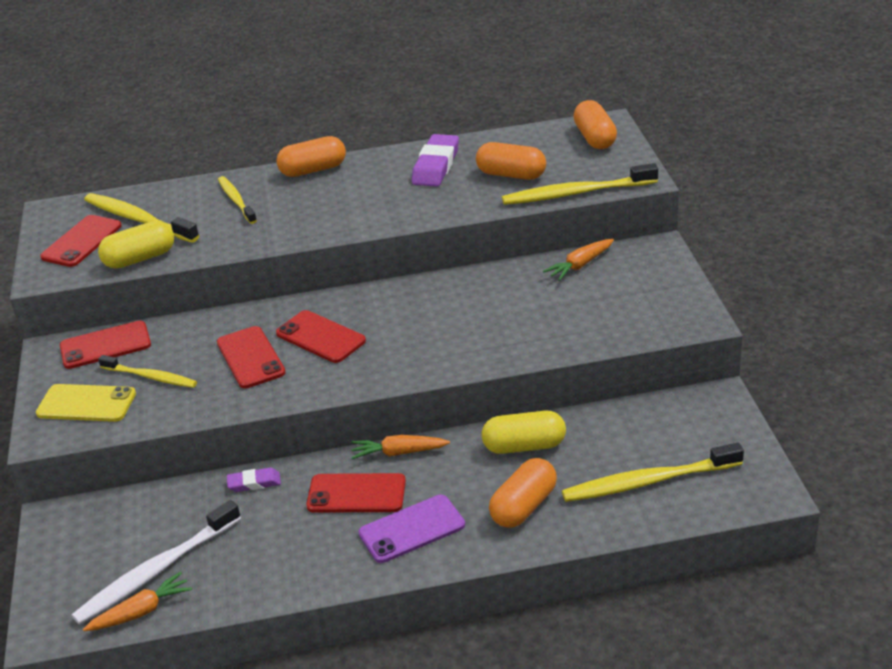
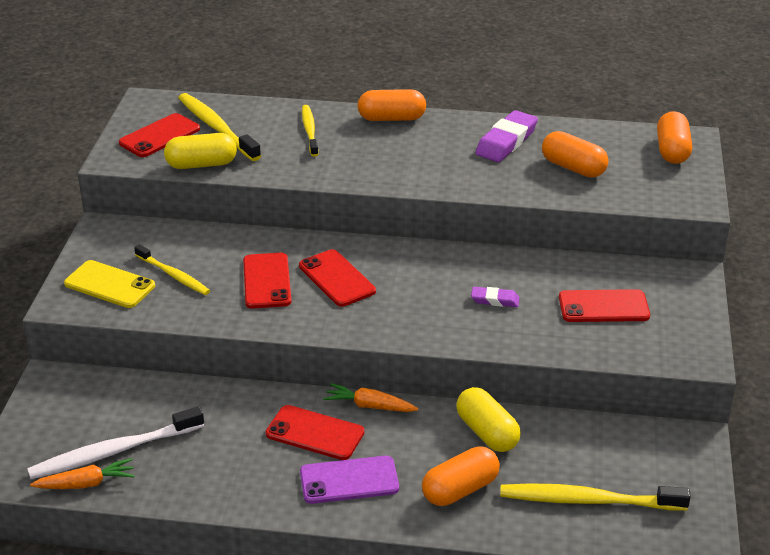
camera: 15 degrees right, 0 degrees up
red phone [60,321,151,369] -> red phone moved to [559,289,650,322]
purple eraser [227,467,281,492] -> purple eraser moved to [471,287,520,307]
yellow capsule [481,411,566,454] -> yellow capsule turned 45 degrees clockwise [456,387,521,452]
yellow toothbrush [502,163,658,205] -> none
orange carrot [543,239,614,281] -> none

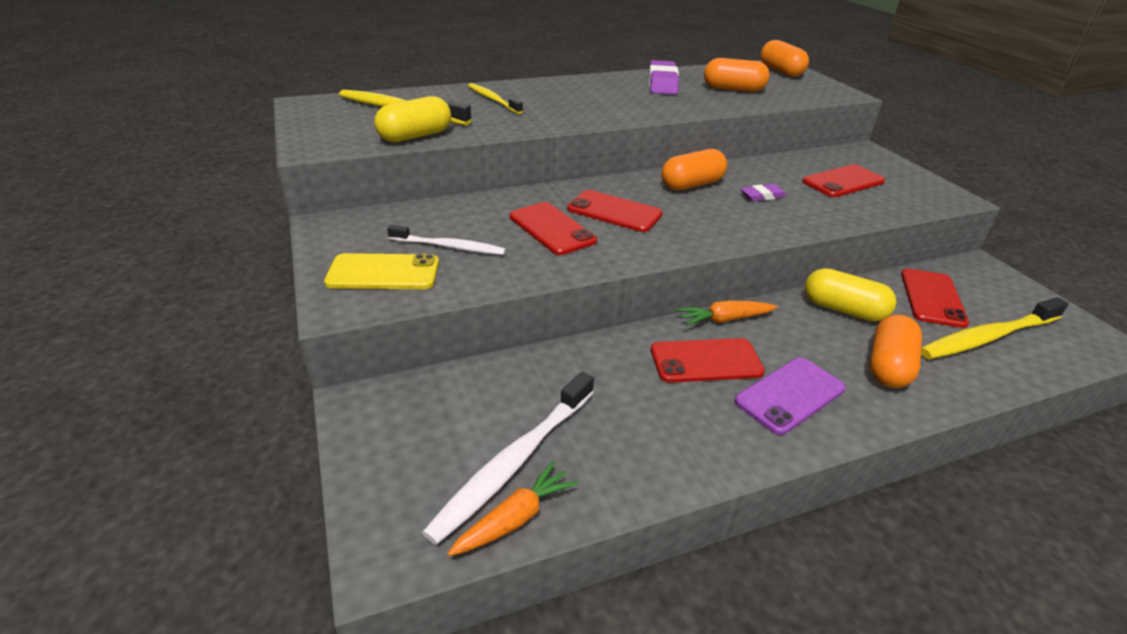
camera: 30 degrees left, 0 degrees up
red phone [119,113,200,157] -> red phone moved to [901,268,969,328]
yellow toothbrush [134,244,210,295] -> white toothbrush [387,225,506,255]
orange capsule [358,89,426,121] -> orange capsule moved to [661,149,727,190]

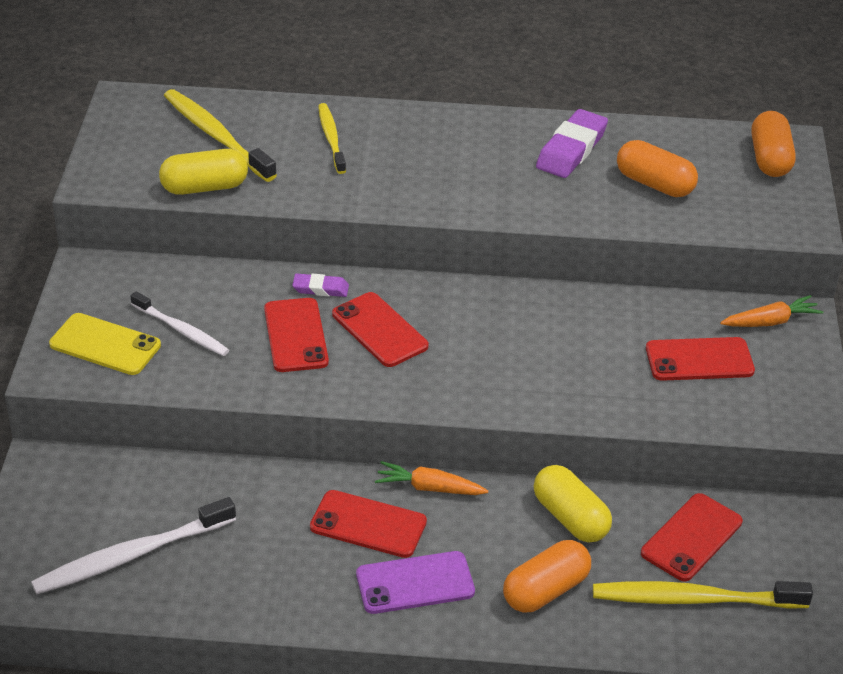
camera: 25 degrees right, 5 degrees up
orange carrot [448,461,578,556] -> orange carrot moved to [720,295,823,327]
orange capsule [661,149,727,190] -> none
purple eraser [741,184,786,202] -> purple eraser moved to [292,273,349,297]

